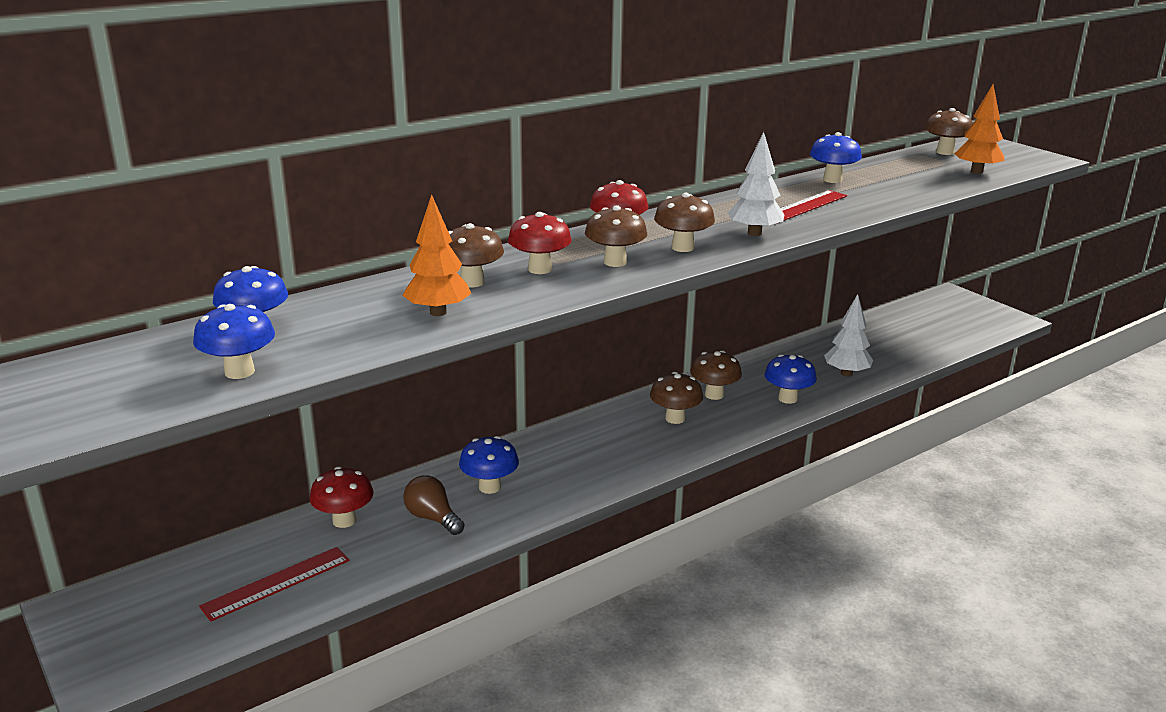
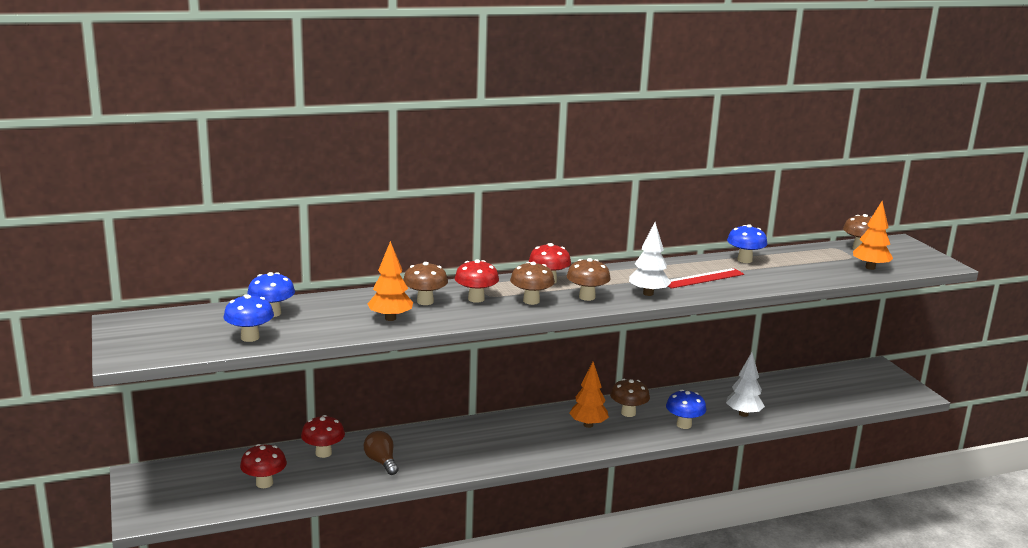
camera: 15 degrees right, 5 degrees down
red ruler [199,547,349,622] -> red mushroom [240,444,287,488]
blue mushroom [459,436,519,494] -> none
brown mushroom [650,372,703,424] -> orange tree [569,362,609,428]

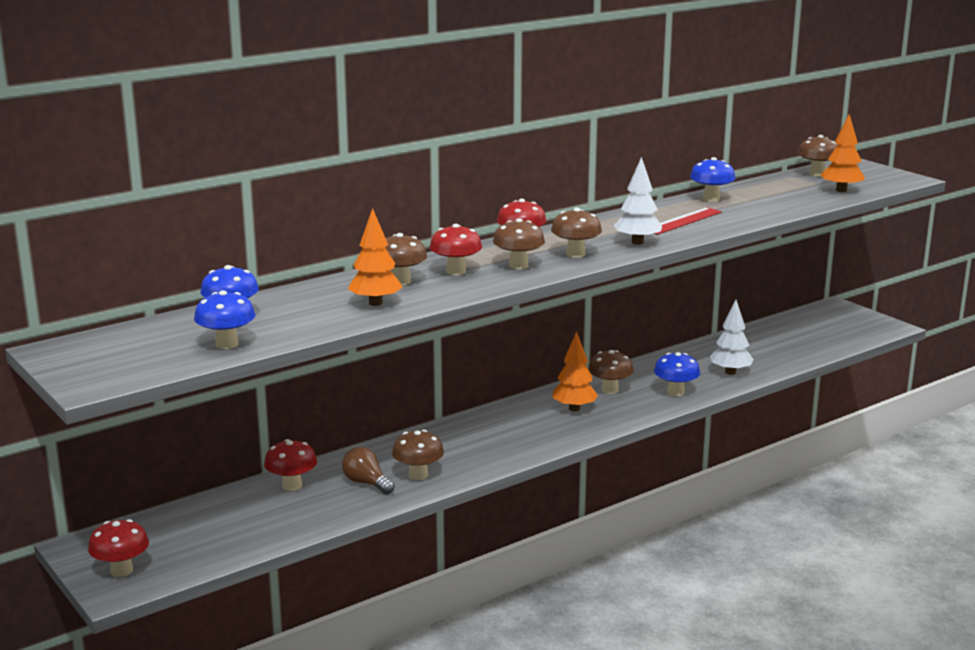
camera: 15 degrees left, 0 degrees up
red mushroom [240,444,287,488] -> red mushroom moved to [88,519,149,577]
none -> brown mushroom [392,430,444,480]

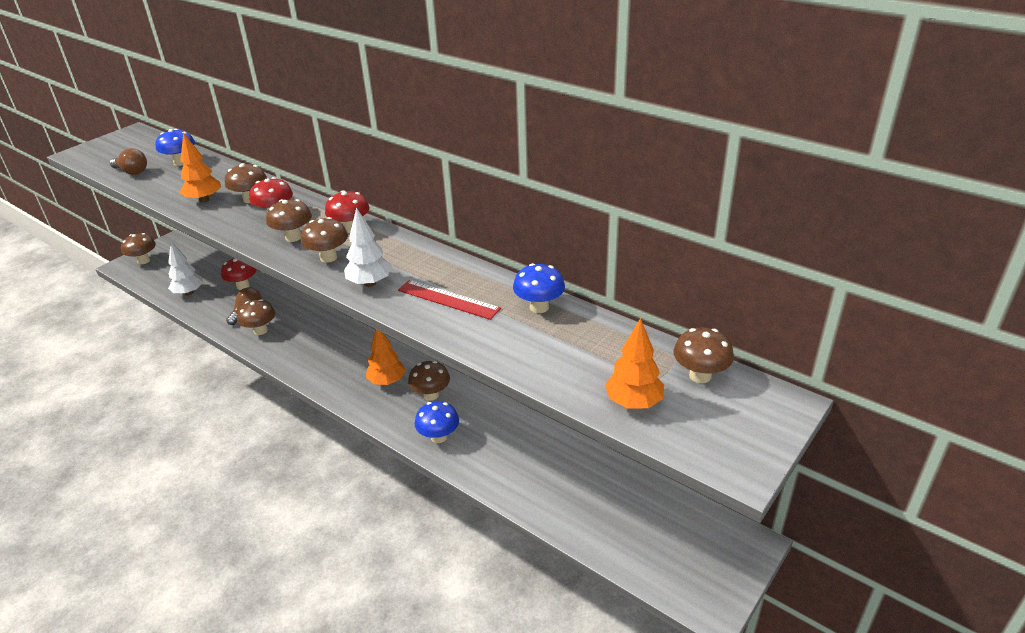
camera: 75 degrees right, 15 degrees up
red mushroom [88,519,149,577] -> brown mushroom [121,233,156,264]
blue mushroom [194,290,256,349] -> brown light bulb [110,148,147,175]
white tree [710,300,754,375] -> white tree moved to [168,241,203,296]

